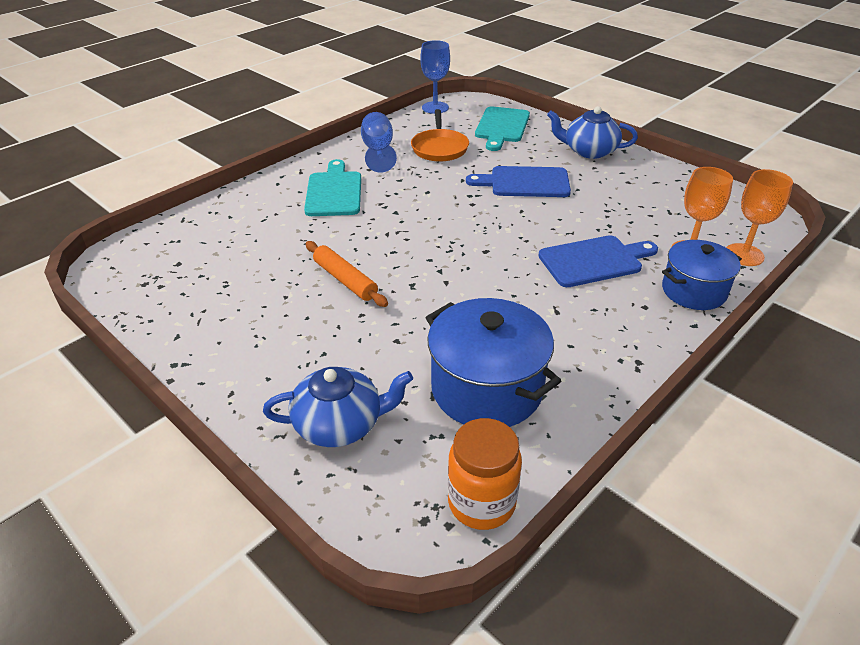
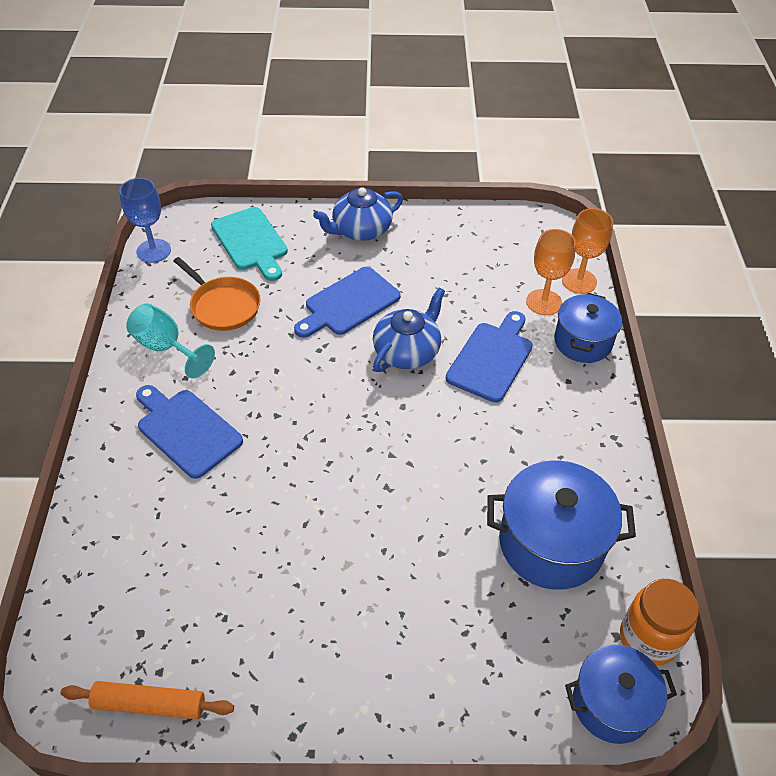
camera: 45 degrees left, 10 degrees up
blue teapot [263,367,413,447] -> blue teapot moved to [373,288,445,372]
turquoise cutting board [304,159,361,216] -> blue cutting board [136,385,243,479]
orange rolling pin [305,241,388,307] -> orange rolling pin moved to [60,681,234,719]
blue goblet [361,112,397,173] -> turquoise goblet [126,304,215,379]
none -> blue pot [565,645,677,744]

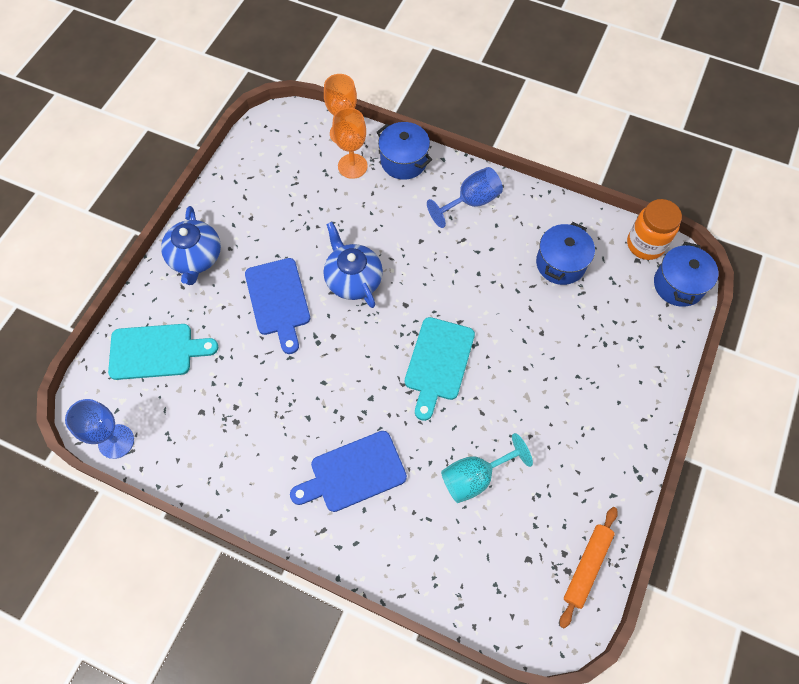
camera: 65 degrees left, 15 degrees up
turquoise goblet [126,304,215,379] -> turquoise goblet moved to [441,433,533,503]
orange pan [173,257,261,331] -> none
blue cutting board [446,311,533,403] -> none
blue pot [487,461,636,590] -> blue pot [536,222,595,285], size x0.66
none -> turquoise cutting board [405,317,475,421]
none -> blue goblet [427,167,503,228]

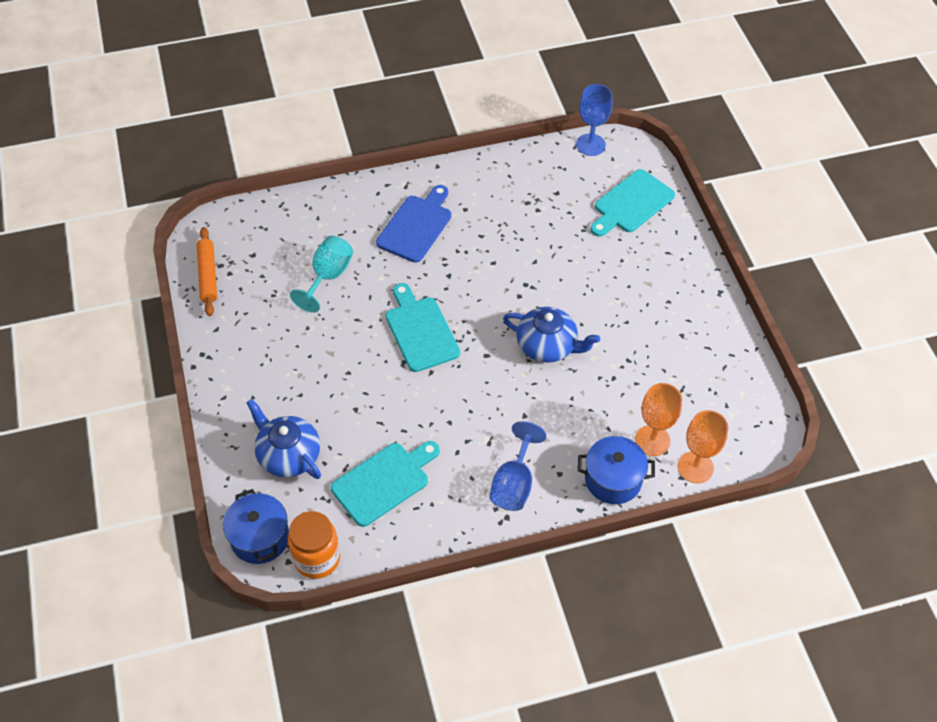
camera: 140 degrees right, 10 degrees down
blue teapot [161,206,221,285] -> blue teapot moved to [246,399,321,479]
blue cutting board [245,258,310,354] -> none
blue pot [536,222,595,285] -> turquoise cutting board [331,441,440,527]

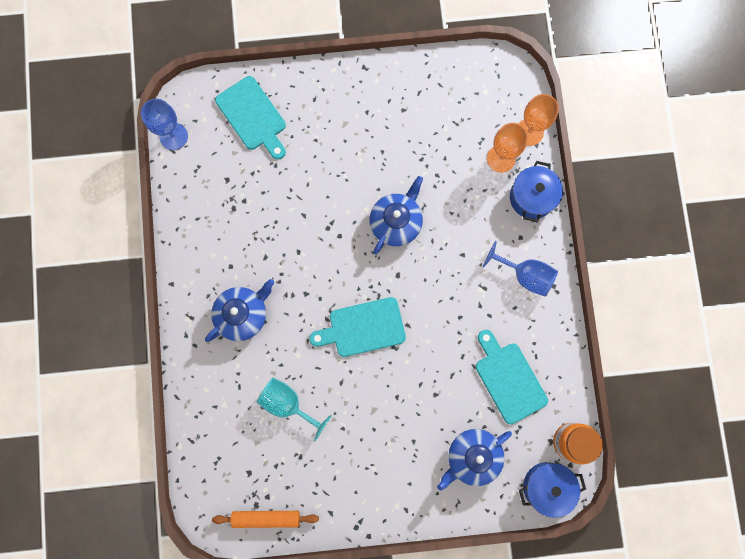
camera: 80 degrees left, 25 degrees up
blue cutting board [376,185,451,263] -> blue teapot [205,279,274,342]

